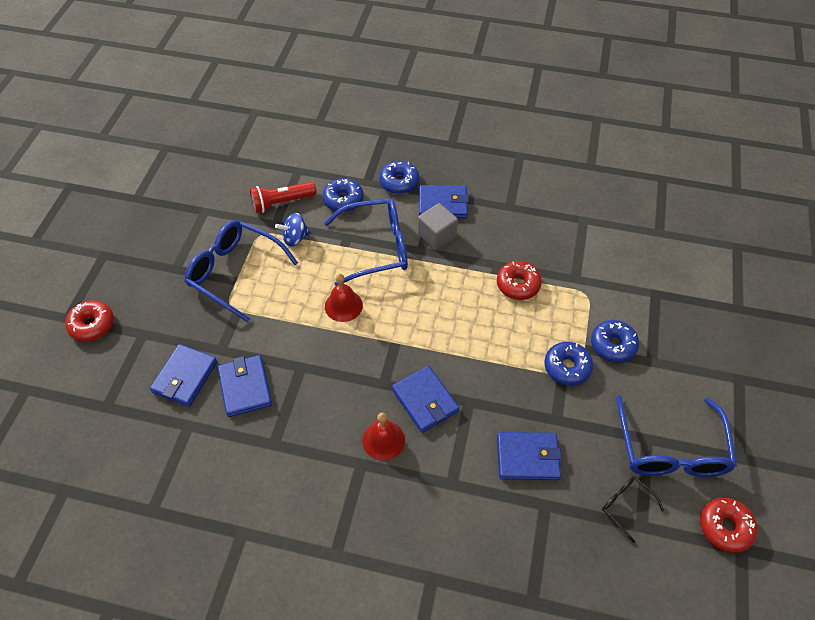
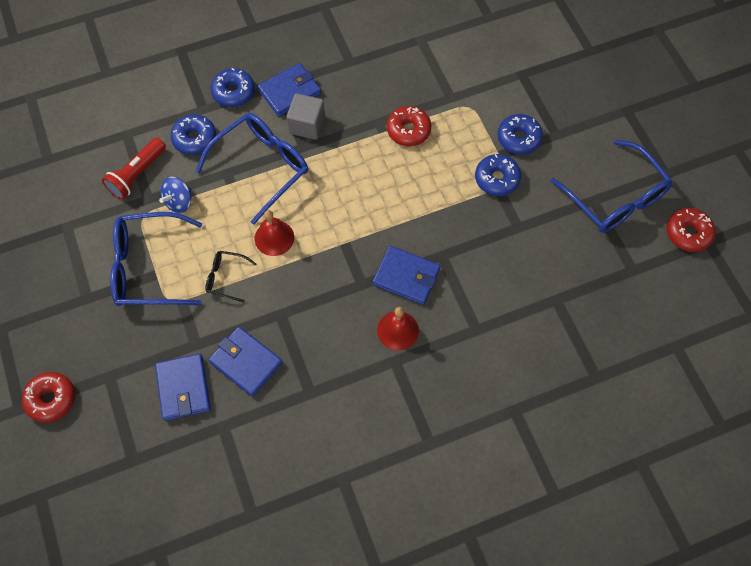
camera: 35 degrees left, 10 degrees up
blue wallet [497,432,562,480] -> none
black glasses [602,477,664,543] -> black glasses moved to [205,251,256,302]

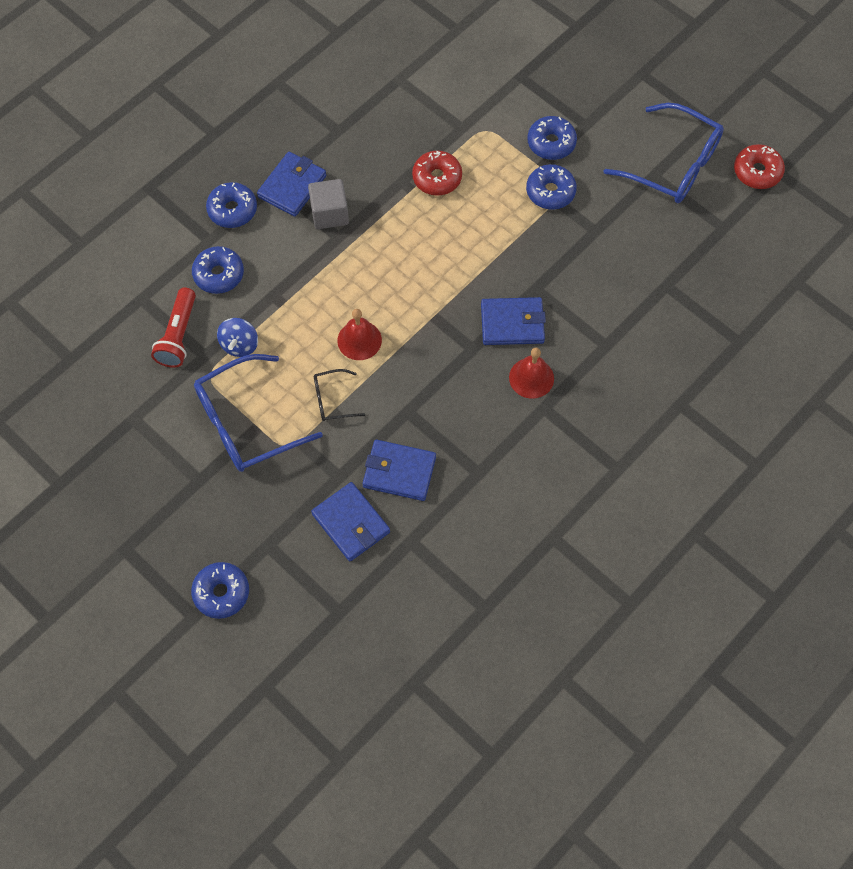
camera: 25 degrees left, 0 degrees up
red donut [22,372,75,423] -> blue donut [191,562,249,619]
blue glasses [195,113,308,225] -> none

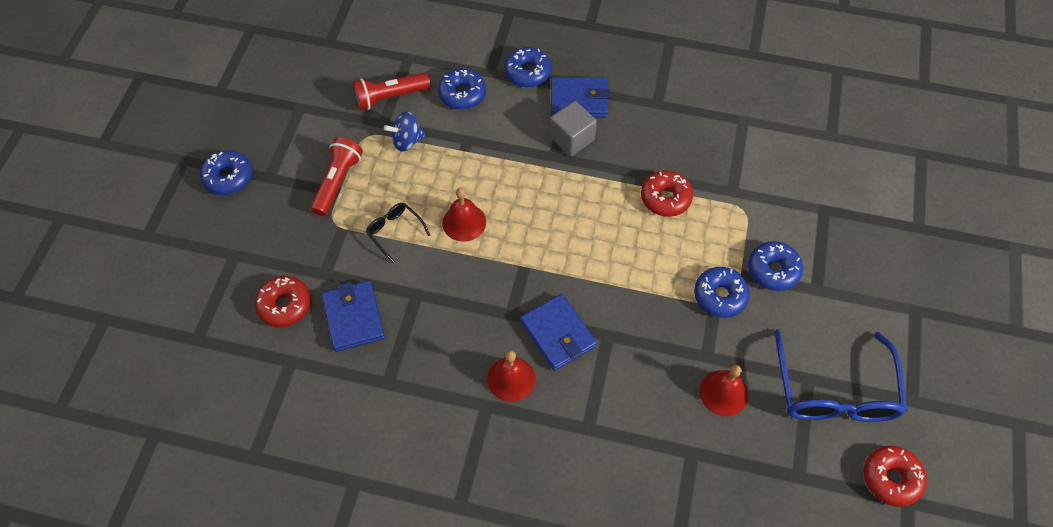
camera: 60 degrees right, 5 degrees down
blue donut [191,562,249,619] -> blue donut moved to [200,150,252,195]
blue glasses [194,354,323,472] -> red flashlight [310,137,363,216]
blue wallet [311,482,390,561] -> red donut [255,276,311,327]
none -> red bell [699,365,748,416]

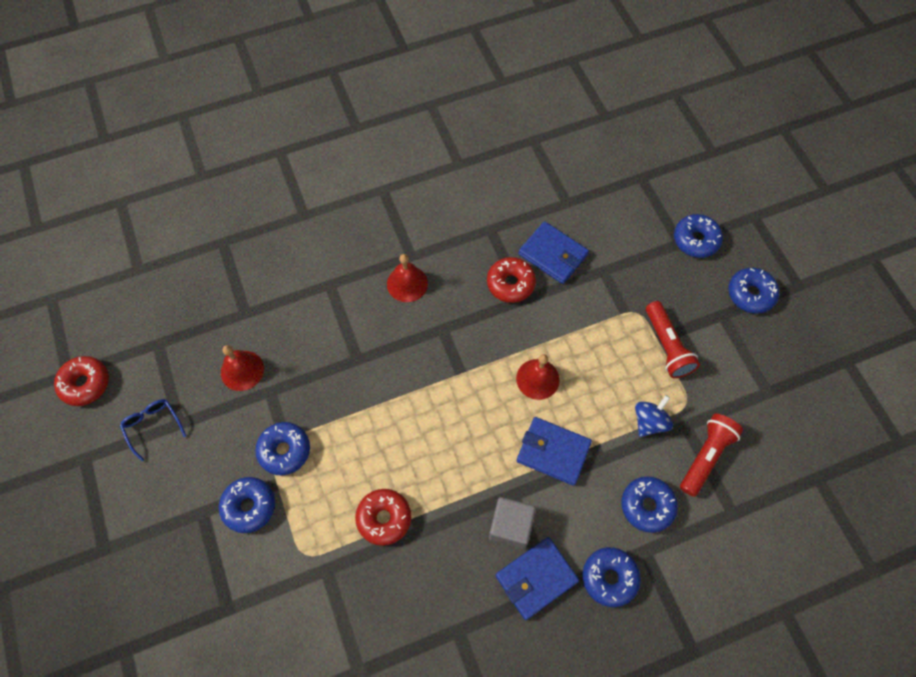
camera: 145 degrees right, 5 degrees up
red donut [255,276,311,327] -> red donut moved to [487,257,536,303]
black glasses [366,203,430,263] -> none
blue wallet [520,294,597,371] -> blue wallet moved to [517,417,592,486]
blue glasses [775,329,907,422] -> blue glasses [120,399,186,462], size x0.48
none -> blue donut [674,214,723,258]

